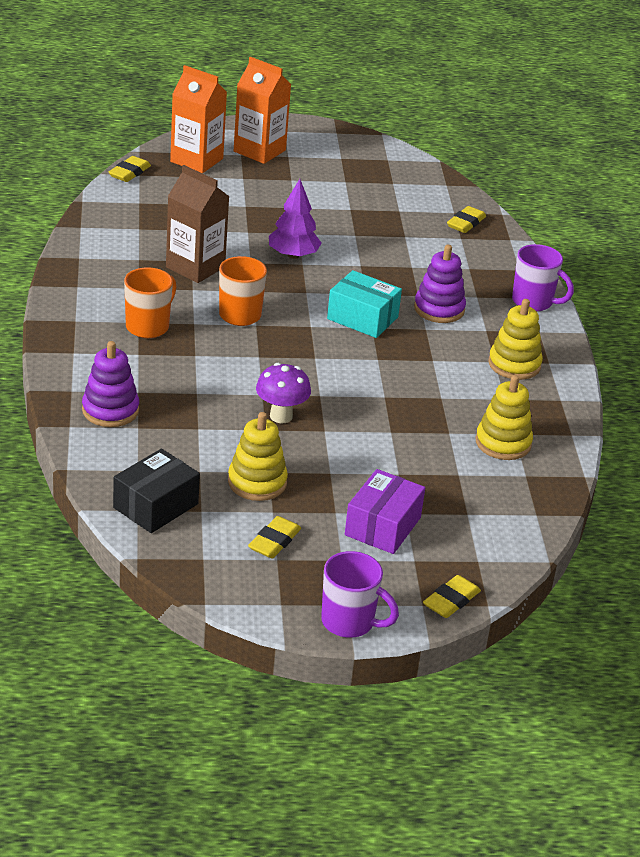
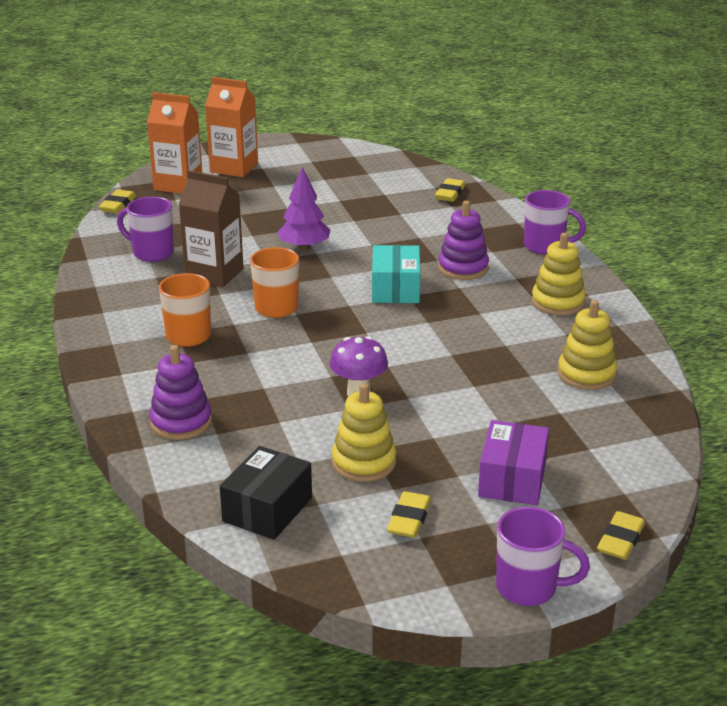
camera: 10 degrees left, 5 degrees down
turquoise box [327,270,402,338] -> turquoise box turned 75 degrees clockwise [372,245,420,303]
none -> purple mug [117,197,174,262]

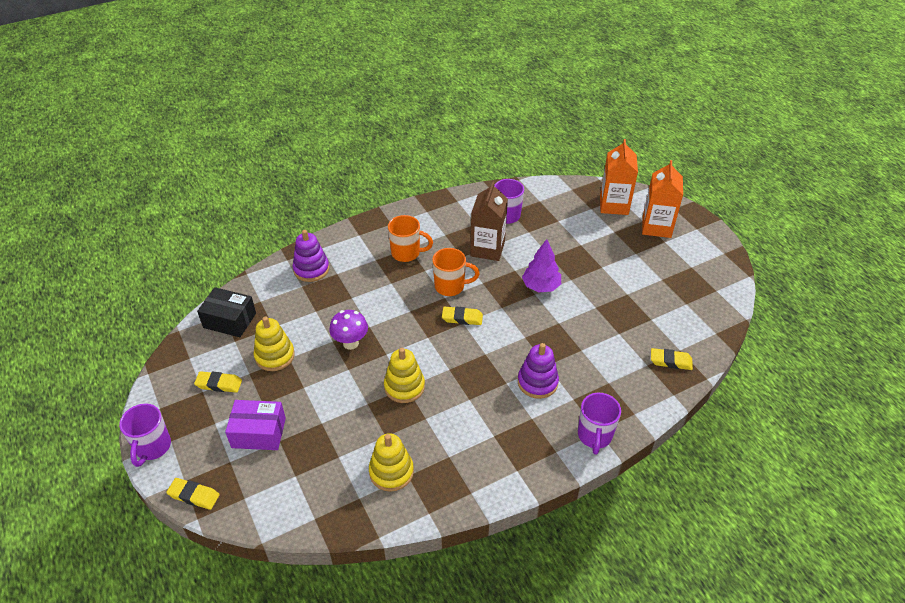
camera: 80 degrees right, 15 degrees up
yellow eraser [99,189,137,214] -> yellow eraser moved to [442,307,483,325]
turquoise box [372,245,420,303] -> none
yellow stacking toy [532,233,586,316] -> yellow stacking toy moved to [384,348,425,403]

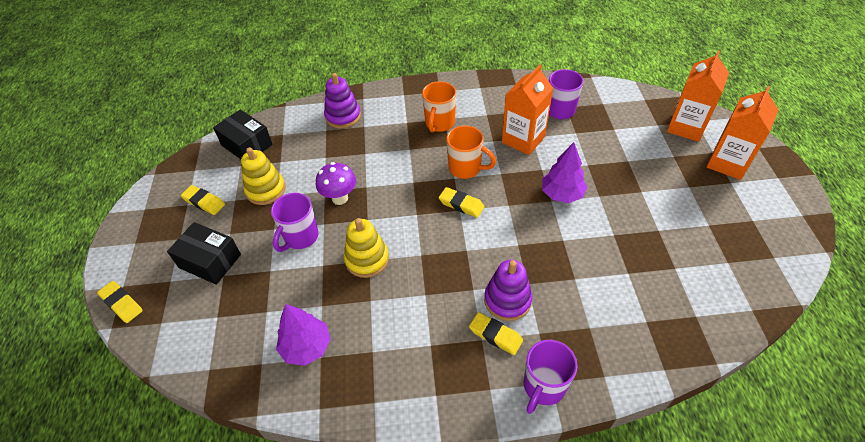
camera: 25 degrees right, 5 degrees up
purple mug [119,404,171,467] -> purple mug moved to [271,193,319,252]
purple box [225,400,286,450] -> black box [167,222,241,285]
yellow stacking toy [369,433,414,492] -> purple tree [276,304,331,366]
orange mug [388,215,433,262] -> orange mug turned 75 degrees clockwise [422,81,456,133]
brown carton [470,182,508,261] -> orange carton [502,65,553,155]
yellow eraser [651,348,693,370] -> yellow eraser moved to [469,312,523,355]

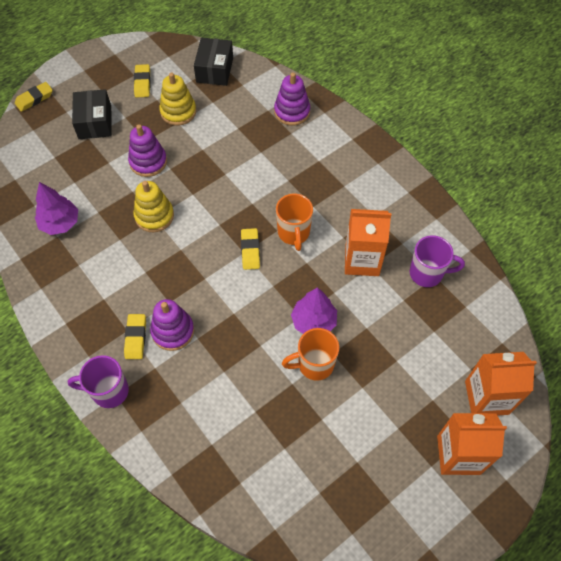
camera: 55 degrees right, 10 degrees up
yellow eraser [97,281,143,323] -> yellow eraser turned 45 degrees clockwise [15,82,53,112]
purple mug [271,193,319,252] -> purple stacking toy [128,124,167,177]
purple mushroom [316,162,356,205] -> none
orange mug [422,81,456,133] -> orange mug moved to [282,328,339,381]

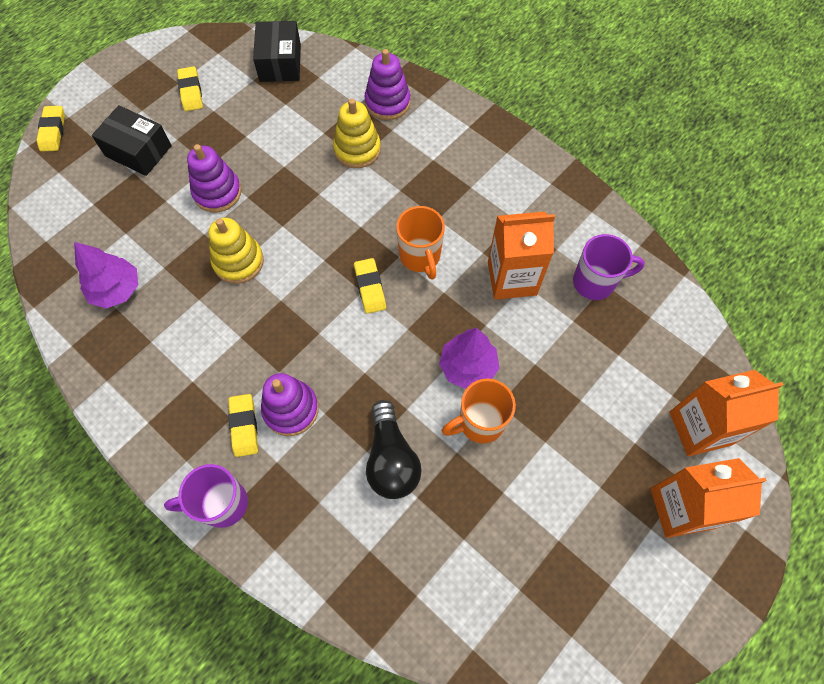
camera: 10 degrees left, 5 degrees up
yellow eraser [15,82,53,112] -> yellow eraser turned 45 degrees counterclockwise [37,106,65,151]
black box [72,89,112,139] -> black box turned 45 degrees counterclockwise [92,105,172,176]
yellow stacking toy [159,73,196,126] -> yellow stacking toy moved to [333,99,381,168]
none -> black light bulb [366,400,422,499]

